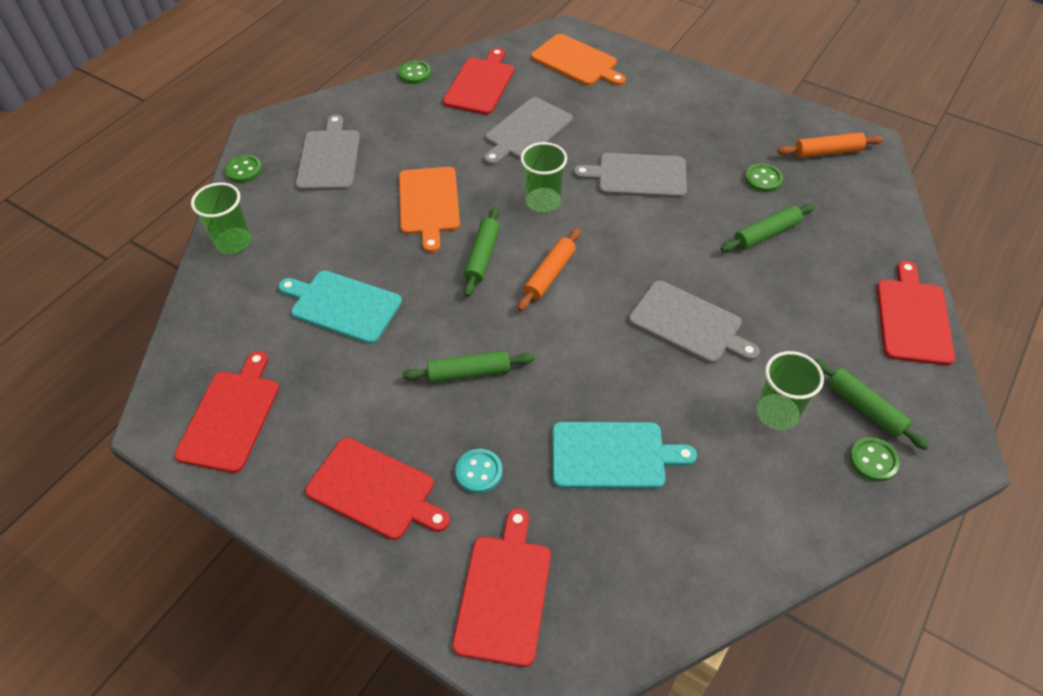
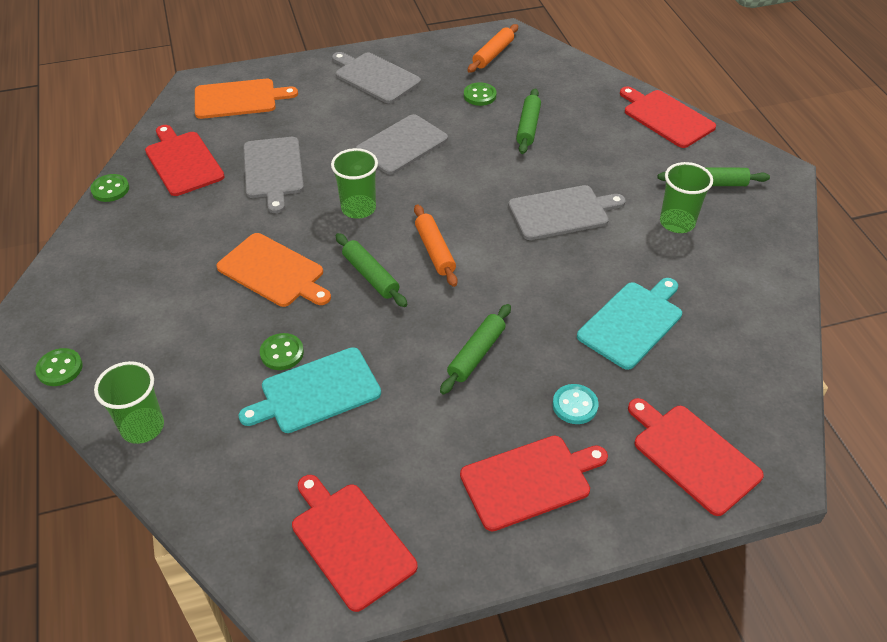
camera: 50 degrees left, 5 degrees down
grey cutting board [296,114,360,191] -> grey cutting board moved to [332,52,421,103]
green button [849,437,900,482] -> green button moved to [260,333,304,370]

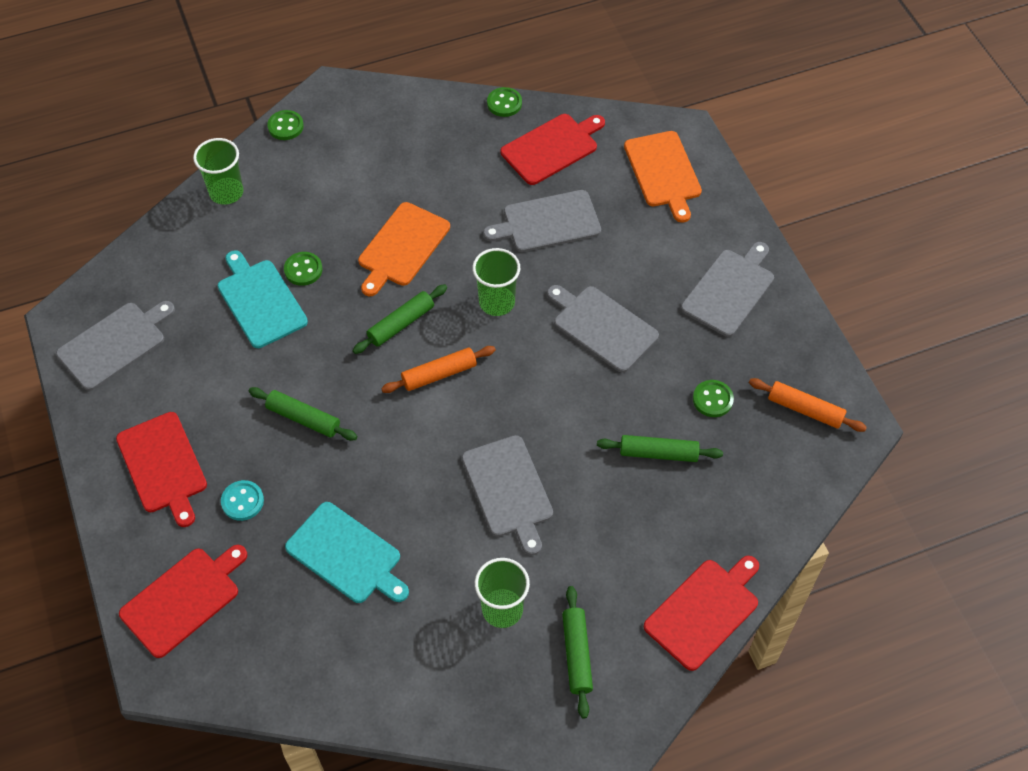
camera: 85 degrees right, 10 degrees up
red cutting board [292,475,418,612] -> grey cutting board [56,301,175,391]

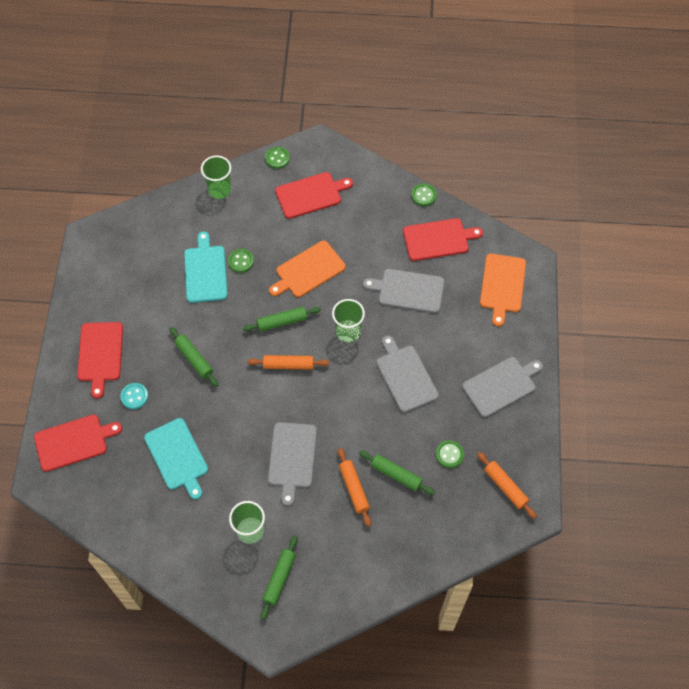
camera: 25 degrees right, 5 degrees up
grey cutting board [56,301,175,391] -> none
red cutting board [644,556,759,671] -> red cutting board moved to [275,172,353,219]
none -> orange rolling pin [338,448,371,527]

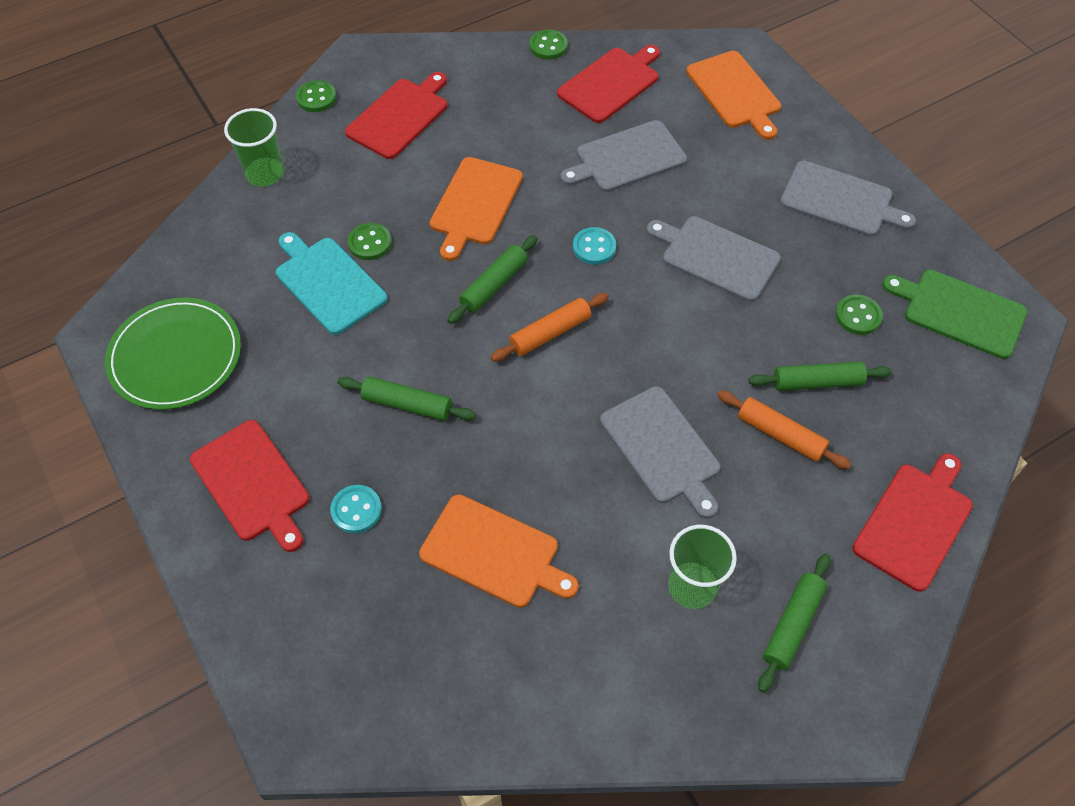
camera: 35 degrees left, 5 degrees down
red cutting board [34,415,122,472] -> red cutting board moved to [852,454,973,592]
turquoise cutting board [144,418,208,500] -> orange cutting board [419,494,579,608]
green rolling pin [260,535,298,620] -> green rolling pin turned 45 degrees clockwise [758,553,831,693]
green cup [332,299,365,343] -> turquoise button [573,227,616,265]
grey cutting board [462,357,543,417] -> grey cutting board turned 90 degrees clockwise [780,161,916,237]
orange rolling pin [477,452,537,519] -> green cutting board [882,270,1027,359]
none -> green plate [105,298,241,410]

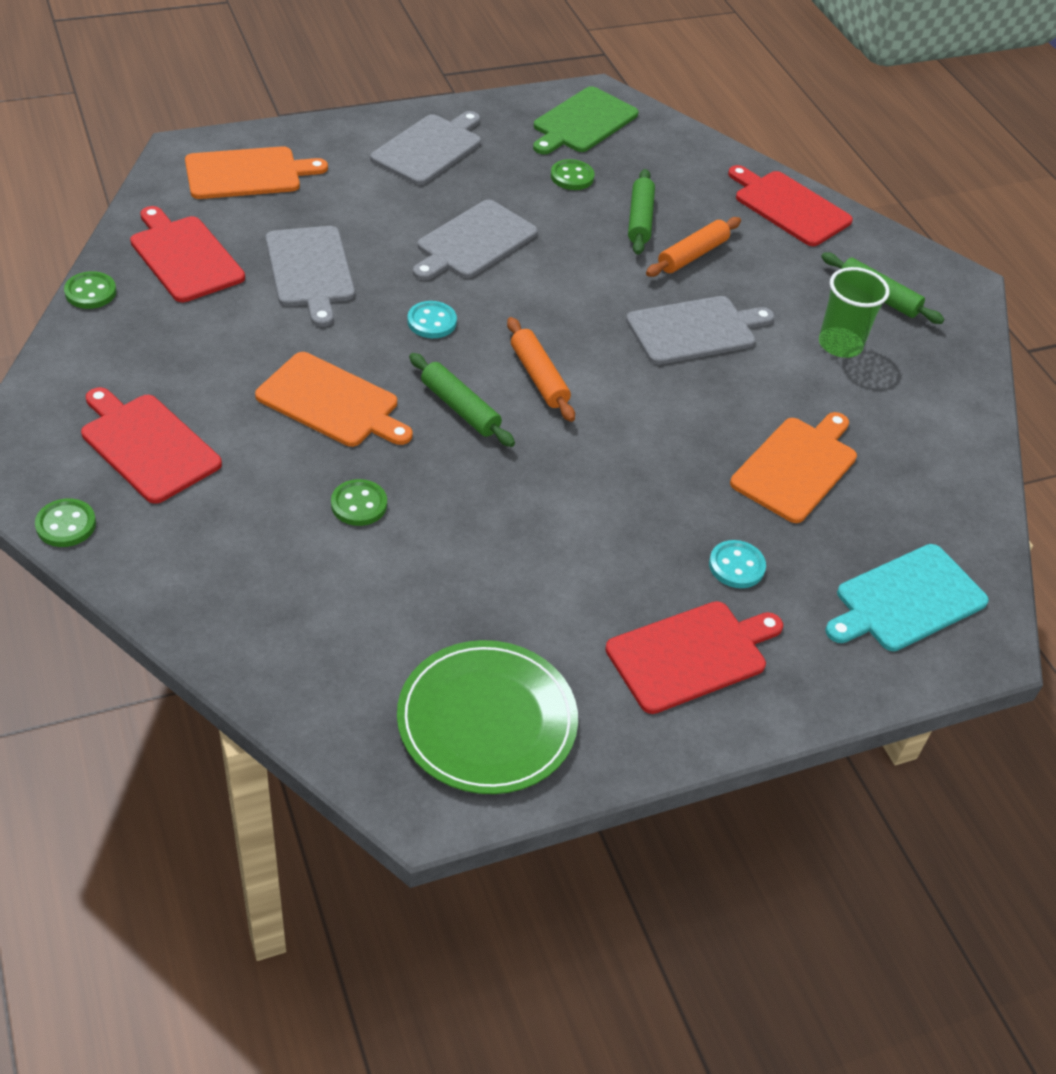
camera: 85 degrees left, 10 degrees down
green cup [224,108,284,186] -> none
turquoise cutting board [276,232,388,335] -> turquoise cutting board moved to [825,544,989,651]
green rolling pin [337,376,476,421] -> none

